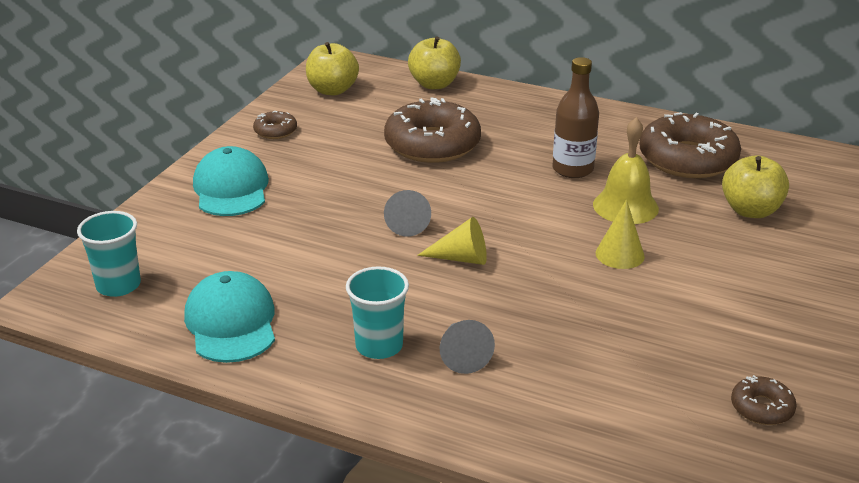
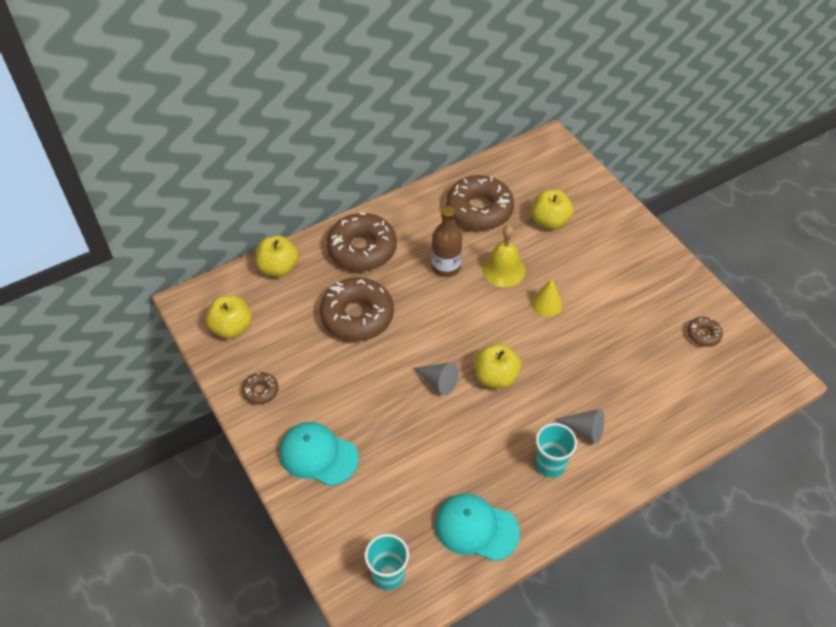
camera: 55 degrees left, 20 degrees up
yellow cone [417,217,487,265] -> yellow apple [475,343,521,389]
none -> brown donut [327,213,397,271]

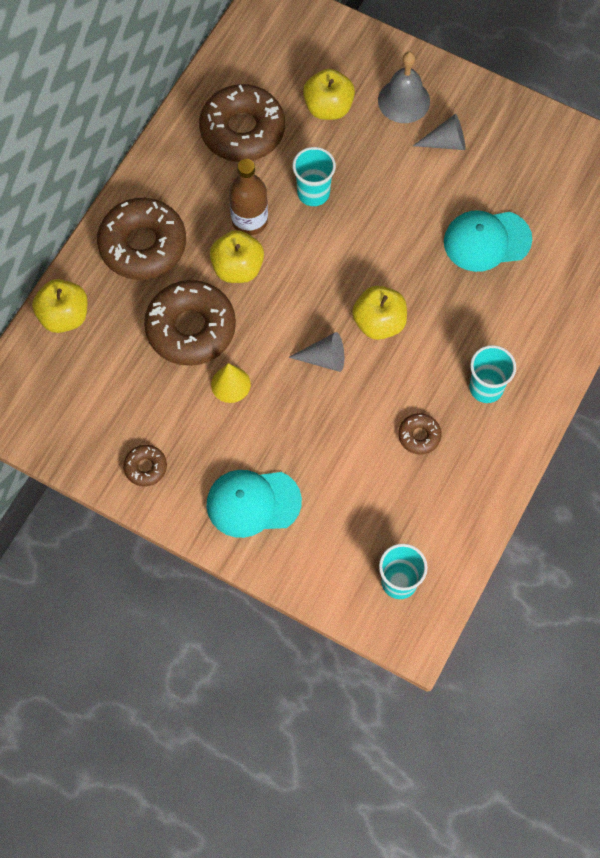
camera: 30 degrees left, 15 degrees up
yellow apple [206,295,252,339] -> yellow apple moved to [210,230,264,283]
turquoise cap [435,493,520,561] -> turquoise cap moved to [444,210,532,272]
yellow bell [482,225,526,287] -> turquoise cup [293,147,336,206]
yellow cone [531,278,563,317] -> yellow cone moved to [211,363,251,403]
grey cone [555,409,604,444] -> grey cone moved to [413,114,466,150]
brown donut [687,317,723,347] -> brown donut moved to [398,413,441,455]
none -> grey bell [378,52,430,123]

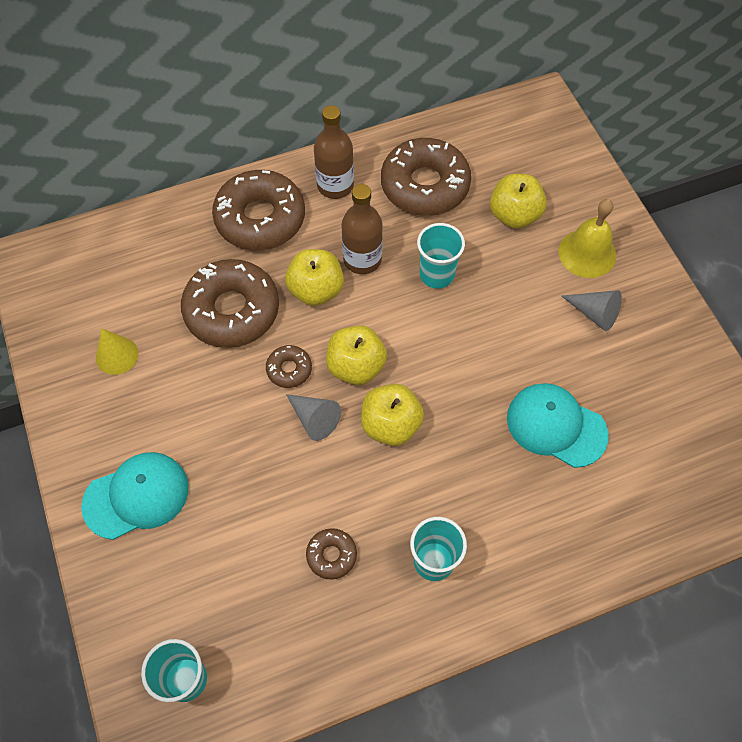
camera: 40 degrees right, 5 degrees down
yellow apple [32,279,88,333] -> yellow apple moved to [326,325,387,385]
brown donut [123,445,167,486] -> brown donut moved to [266,345,312,388]
turquoise cap [206,470,302,538] -> turquoise cap turned 120 degrees clockwise [81,452,189,540]
yellow cone [211,363,251,403] -> yellow cone moved to [96,328,139,375]
grey bell [378,52,430,123] -> yellow bell [559,199,616,278]
none -> brown bottle [314,105,354,199]

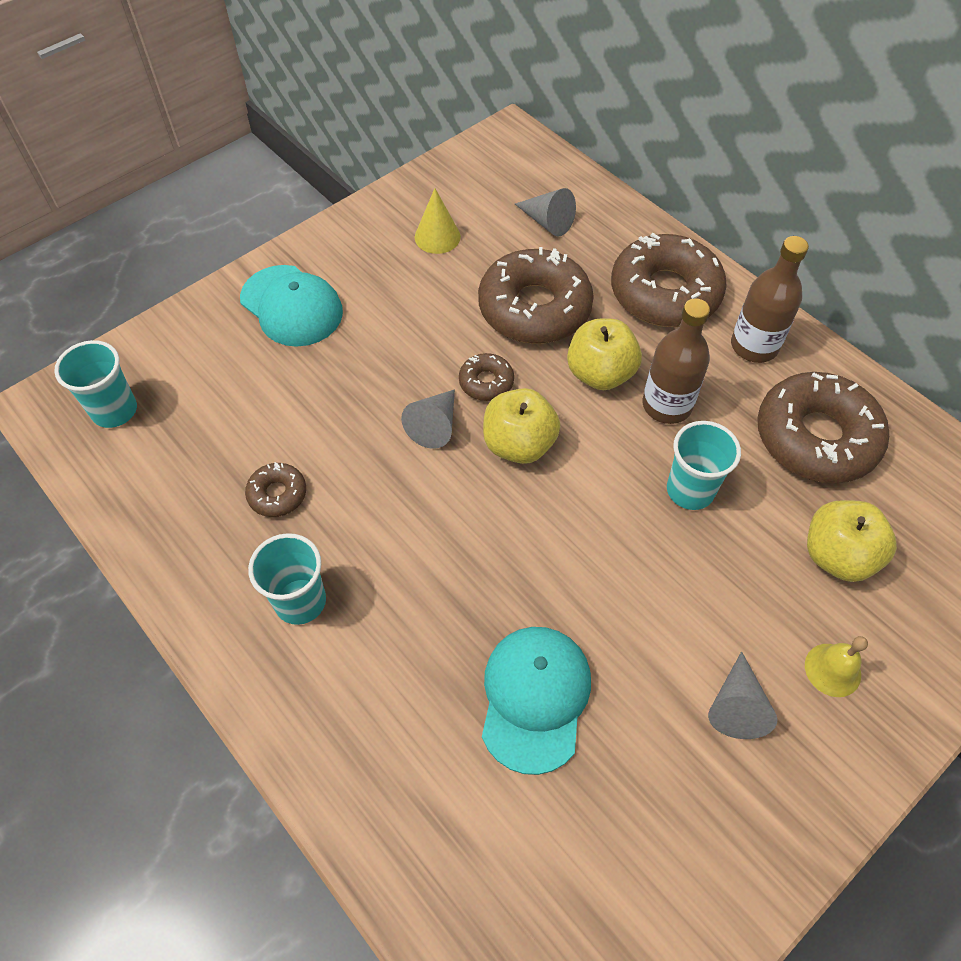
camera: 70 degrees right, 5 degrees down
yellow apple [361,384,424,446] -> none
yellow bell [559,199,616,278] -> yellow bell [805,636,868,697], size x0.62
none -> grey cone [515,188,576,237]

